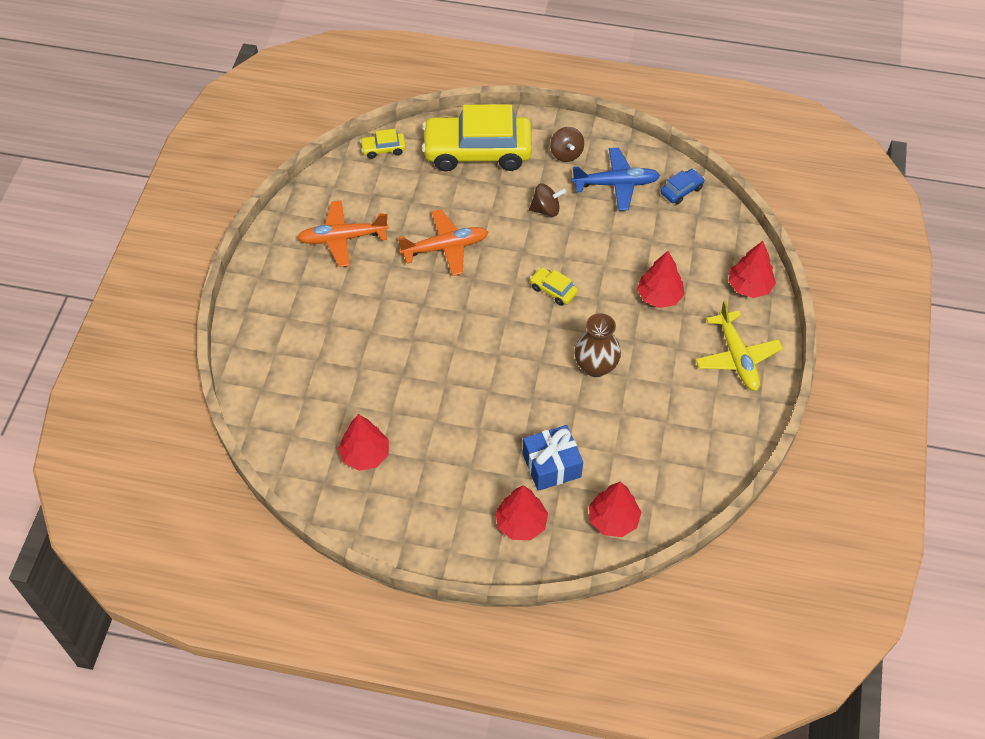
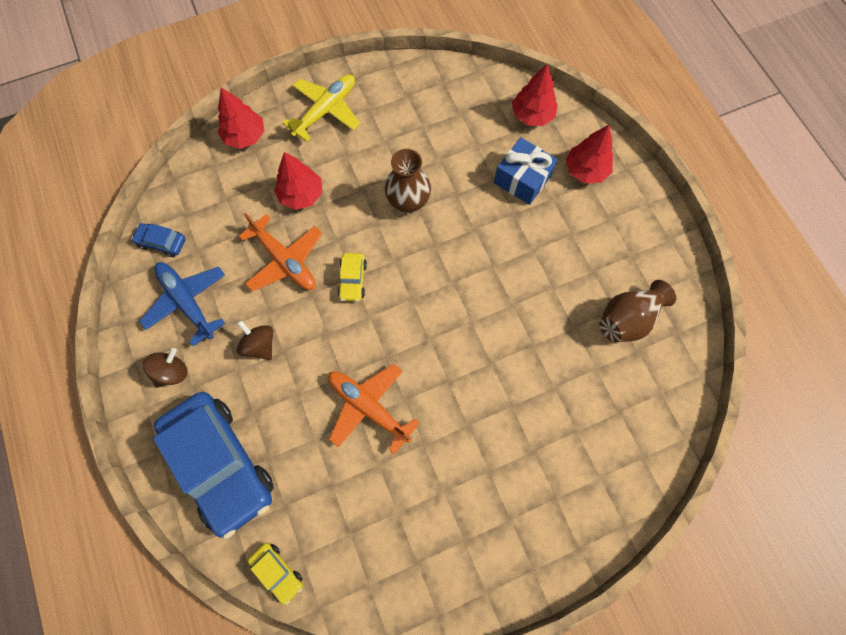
camera: 125 degrees left, 15 degrees up
orange plane [297,200,389,267] -> orange plane moved to [239,213,322,292]
red tree [338,414,389,471] -> brown vase [599,280,676,342]
yellow car [422,104,532,171] -> blue car [153,392,274,539]

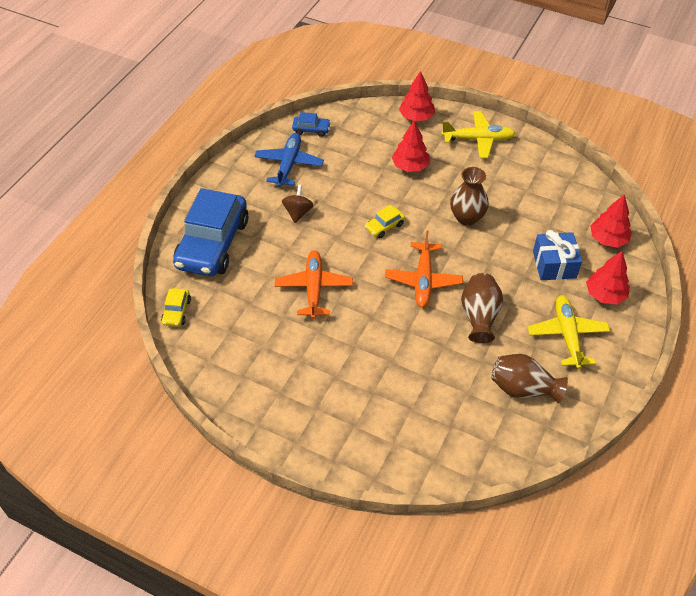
camera: 50 degrees right, 20 degrees down
blue car [131,223,186,257] -> blue car turned 120 degrees clockwise [292,112,331,137]
brown spinning top [143,348,187,388] -> none
orange plane [239,213,322,292] -> orange plane moved to [385,230,463,307]
none -> brown vase [461,273,503,343]
none -> yellow plane [528,295,610,369]

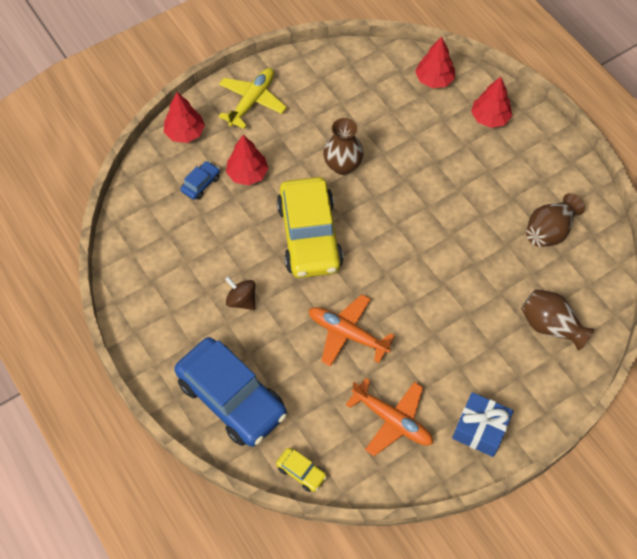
camera: 60 degrees left, 10 degrees up
blue plane [254,133,324,187] -> none
blue car [292,112,331,137] -> blue car moved to [180,161,220,200]
yellow car [364,205,405,239] -> yellow car [277,177,343,278], size x2.43
orange plane [385,230,463,307] -> orange plane moved to [346,378,433,456]
brown vase [461,273,503,343] -> brown vase moved to [521,289,594,351]
yellow plane [528,295,610,369] -> none
blue gift [533,230,582,280] -> blue gift moved to [452,392,514,457]

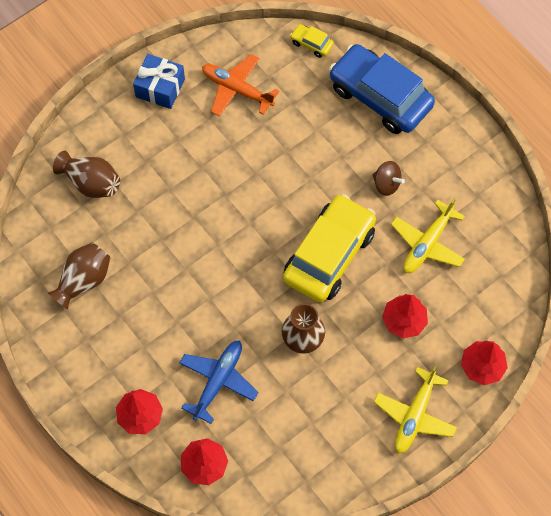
camera: 175 degrees right, 5 degrees up
blue car [180,161,220,200] -> none
yellow car [277,177,343,278] -> yellow car turned 45 degrees clockwise [283,194,376,303]
orange plane [309,294,395,366] -> none
none -> blue plane [179,340,259,424]
none -> yellow plane [391,198,465,273]

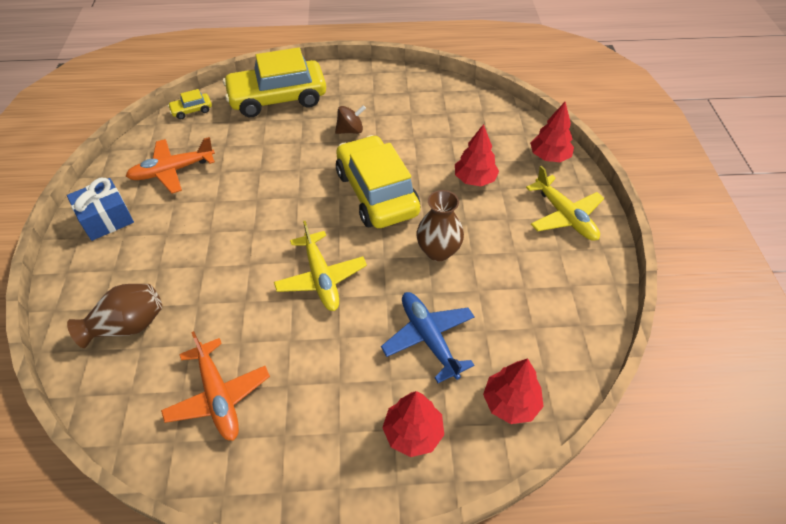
camera: 55 degrees left, 15 degrees down
brown vase [48,242,111,310] -> orange plane [161,331,270,441]
blue car [329,44,435,134] -> yellow car [223,47,326,117]
yellow plane [391,198,465,273] -> yellow plane moved to [274,221,367,311]

